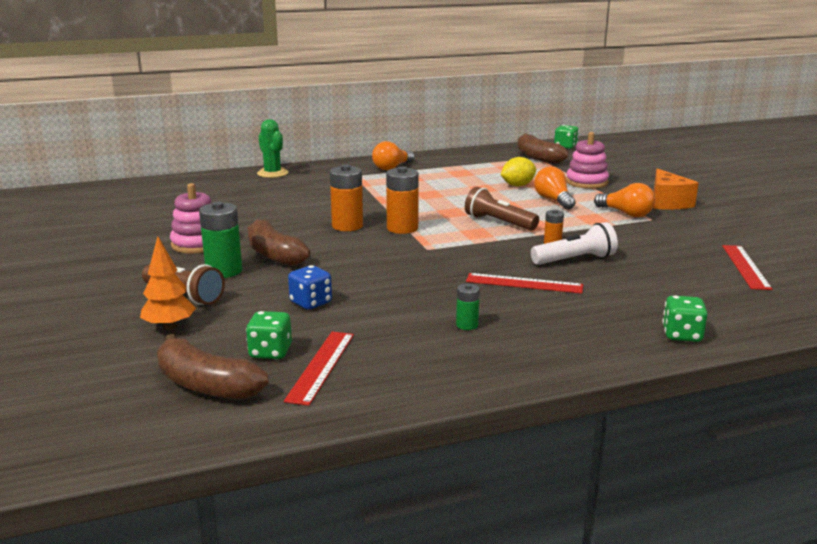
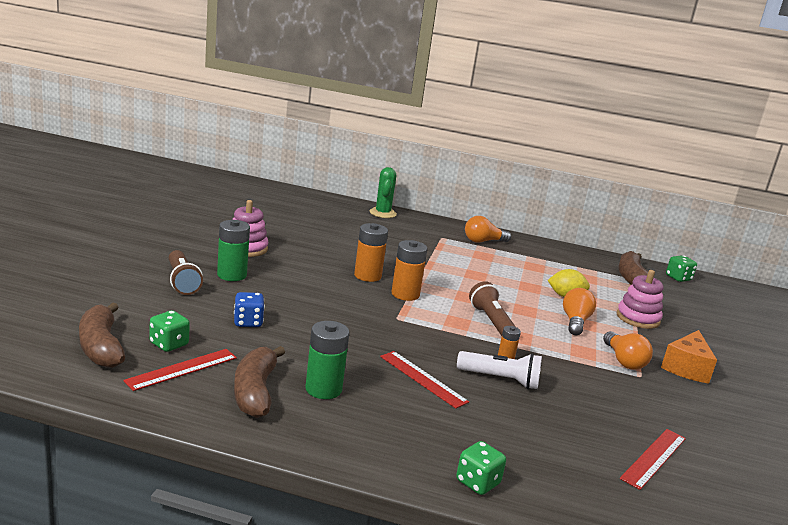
camera: 30 degrees right, 0 degrees up
orange tree [140,236,196,330] -> none
brown banana [248,219,310,266] -> brown banana moved to [234,346,285,418]
green battery [456,284,480,330] -> green battery [305,321,350,399], size x1.87

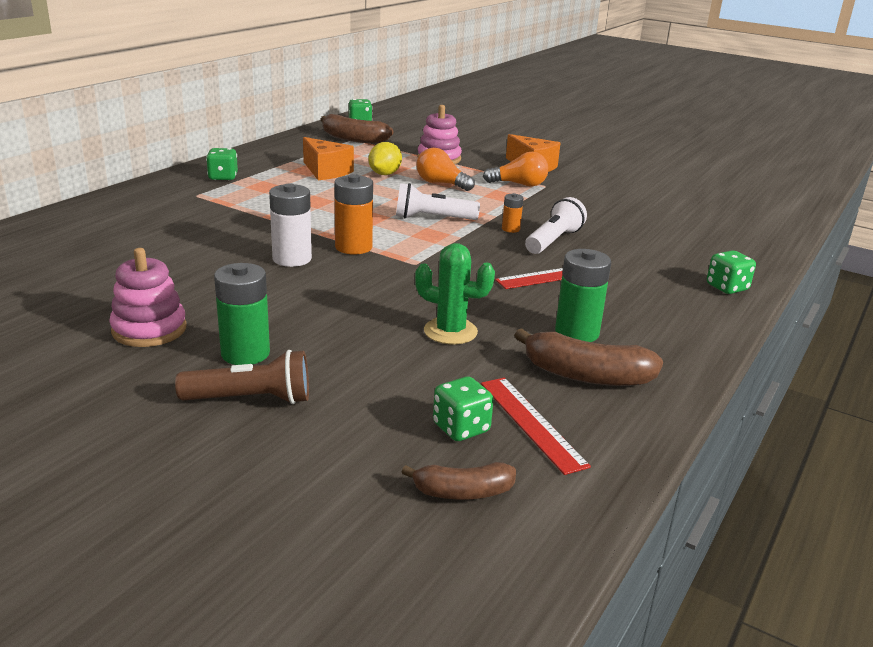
camera: 70 degrees left, 5 degrees up
brown banana [79,302,125,368] -> brown banana [402,462,516,500], size x0.62
blue dice [234,292,265,327] -> none
orange battery [354,223,388,282] -> white battery [269,183,312,267]
green cactus [370,167,397,218] -> green cactus moved to [415,243,495,344]
orange light bulb [465,216,511,243] -> green dice [206,148,238,180]
brown flashlight [469,281,516,336] -> white flashlight [396,183,480,220]
red ruler [620,429,686,490] -> none
none -> orange cheese [303,137,354,180]

